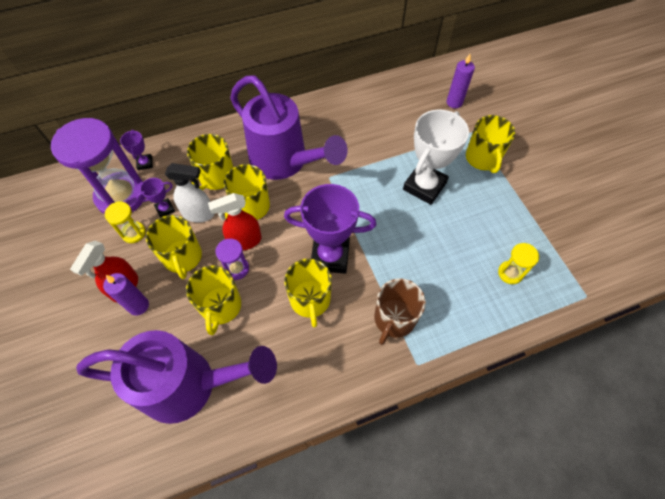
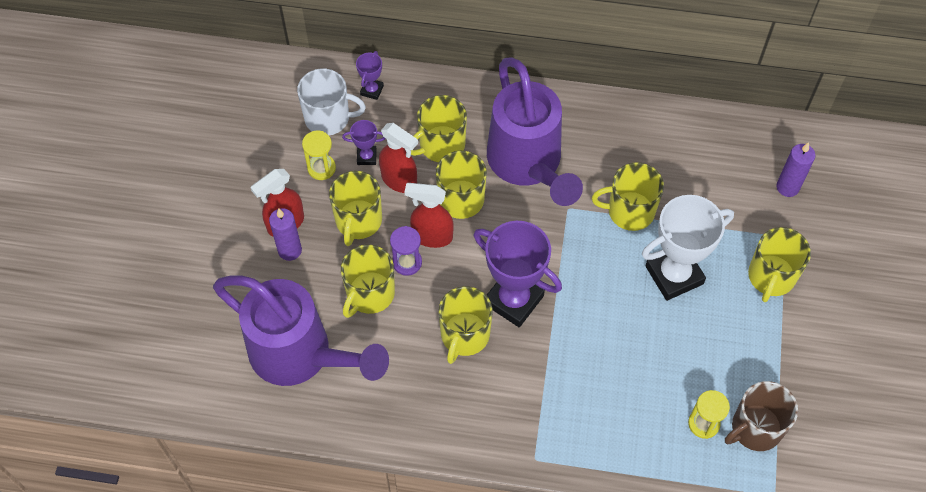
camera: 30 degrees right, 0 degrees up
purple hourglass [51,118,145,214] -> white mug [297,69,366,135]
white spray bottle [165,163,214,223] -> red spray bottle [379,123,418,193]
brown mug [374,278,426,345] -> brown mug moved to [725,381,798,451]
none -> yellow mug [592,162,664,231]

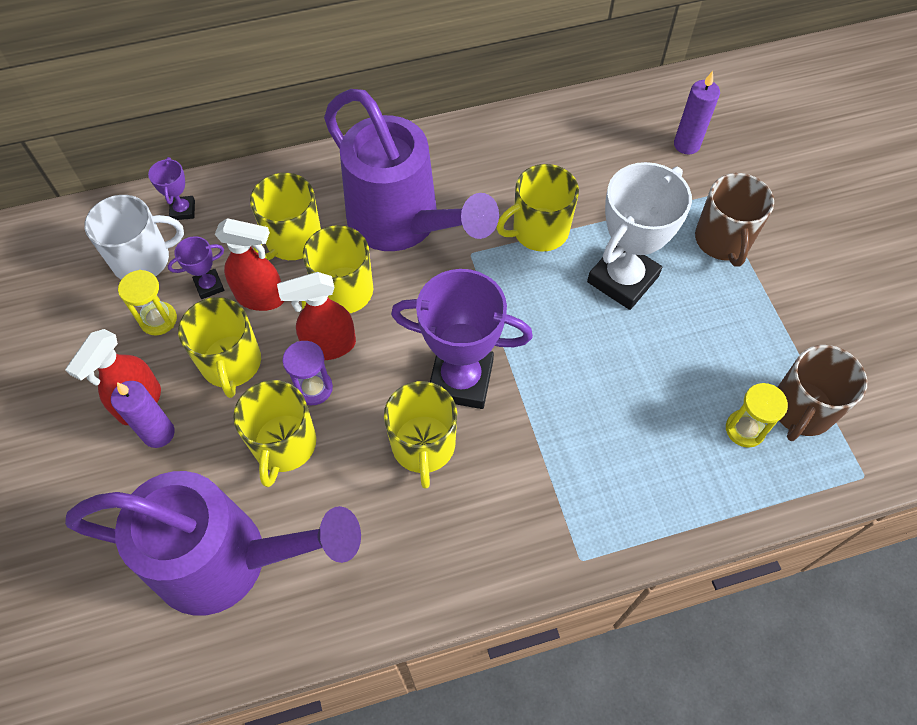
camera: 25 degrees left, 0 degrees up
yellow mug [748,227,811,302] -> brown mug [695,173,774,267]

